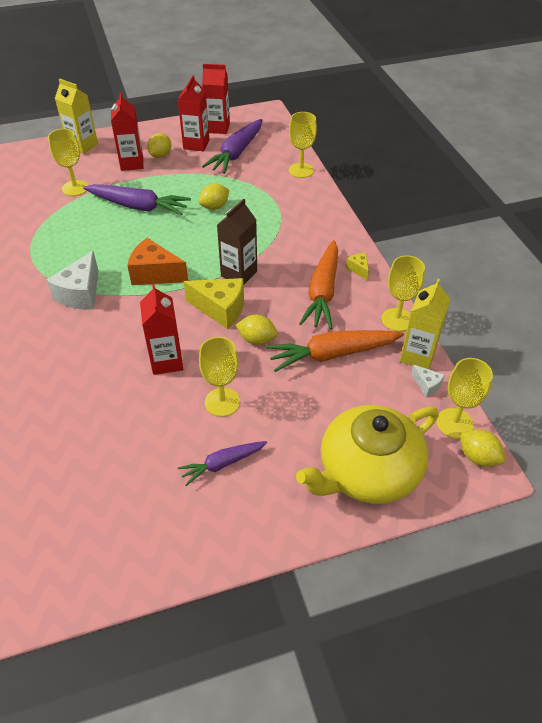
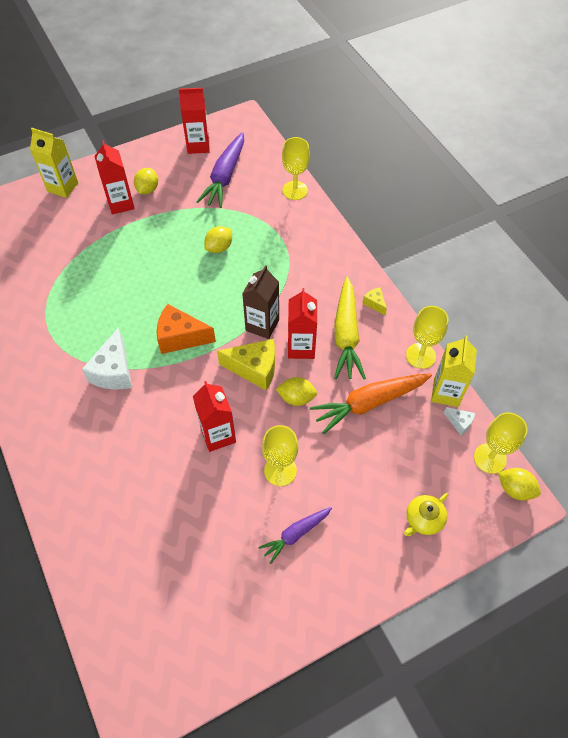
camera: 10 degrees left, 10 degrees up
yellow goblet [48,129,88,196] -> none
purple carrot [83,184,191,215] -> none
red carton [178,75,209,151] -> red carton moved to [288,288,317,359]
yellow teapot [296,405,439,504] -> yellow teapot [404,493,448,536], size x0.44
orange carrot [299,240,338,329] -> yellow carrot [334,277,366,379]

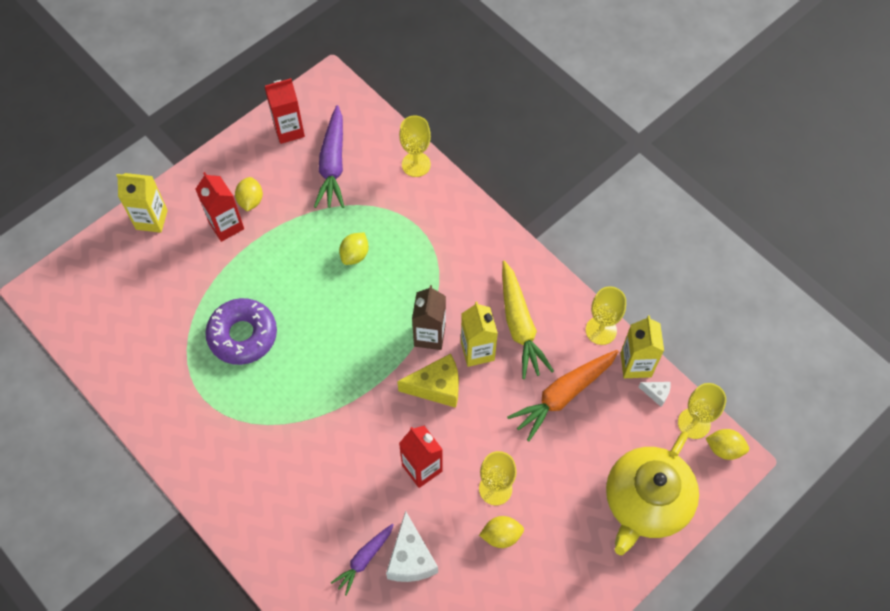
camera: 15 degrees left, 5 degrees up
white cheese [82,327,132,389] -> white cheese moved to [386,510,438,582]
orange cheese [157,304,216,354] -> none
purple carrot [258,507,332,564] -> purple carrot moved to [331,524,394,596]
yellow lemon [276,377,317,406] -> yellow lemon moved to [479,516,524,548]
red carton [288,288,317,359] -> yellow carton [461,302,498,367]
yellow cheese [362,287,387,315] -> none
yellow teapot [404,493,448,536] -> yellow teapot [606,431,699,555], size x2.29
none -> purple donut [205,298,277,365]

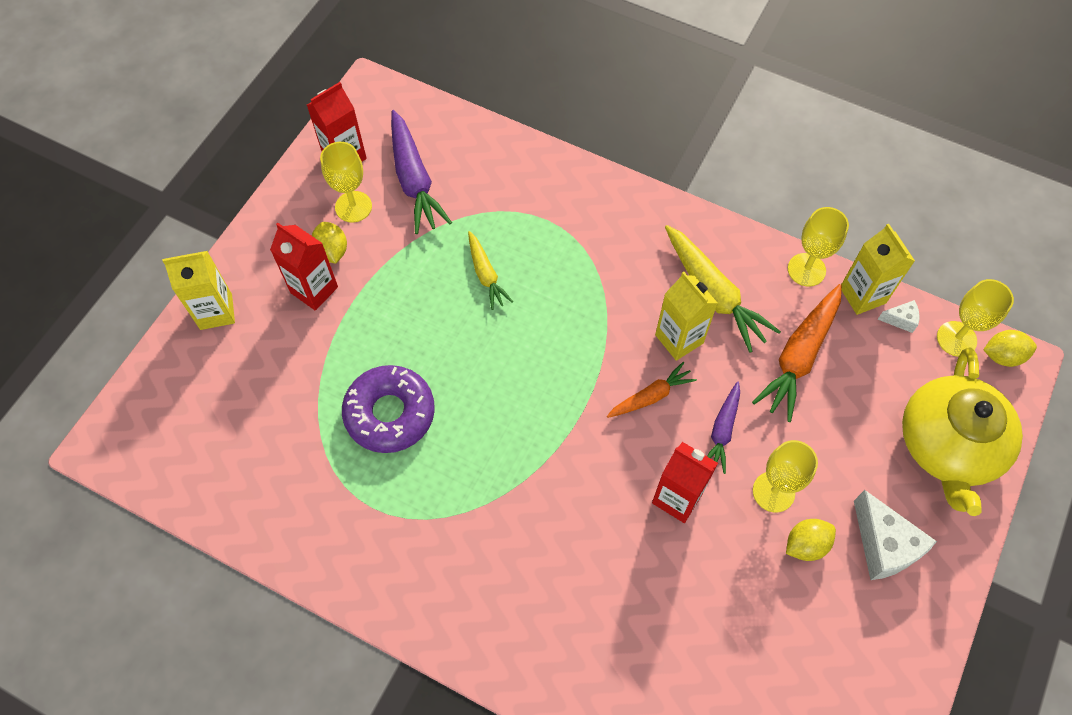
camera: 20 degrees left, 0 degrees up
purple carrot [331,524,394,596] -> purple carrot moved to [707,382,740,474]
yellow lemon [339,233,369,265] -> yellow carrot [468,231,513,310]
white cheese [386,510,438,582] -> white cheese moved to [854,490,937,580]
yellow cheese [397,354,459,408] -> orange carrot [607,362,697,418]
yellow goblet [399,115,431,177] -> yellow goblet moved to [320,142,372,223]
brown carton [412,285,446,350] -> none

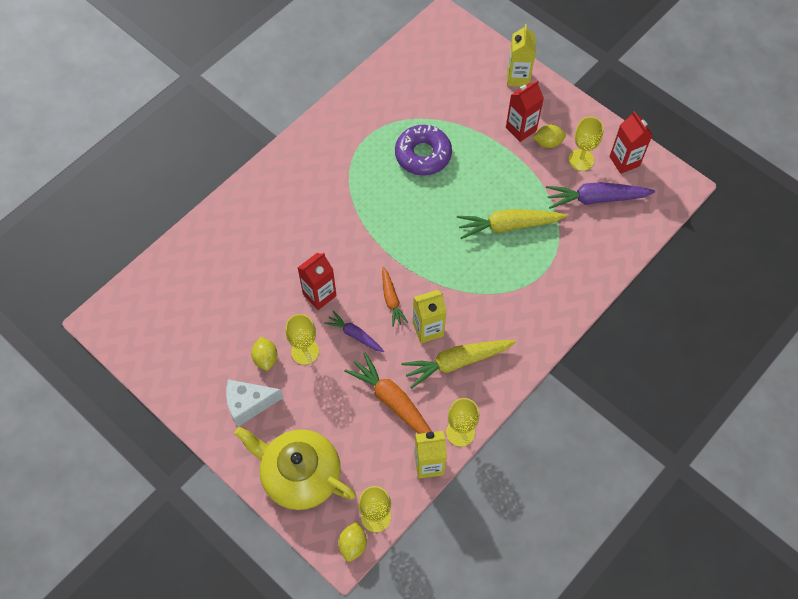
camera: 105 degrees right, 0 degrees up
yellow carrot [468,231,513,310] -> yellow carrot [457,209,567,239], size x1.70
white cheese [878,300,920,333] -> none

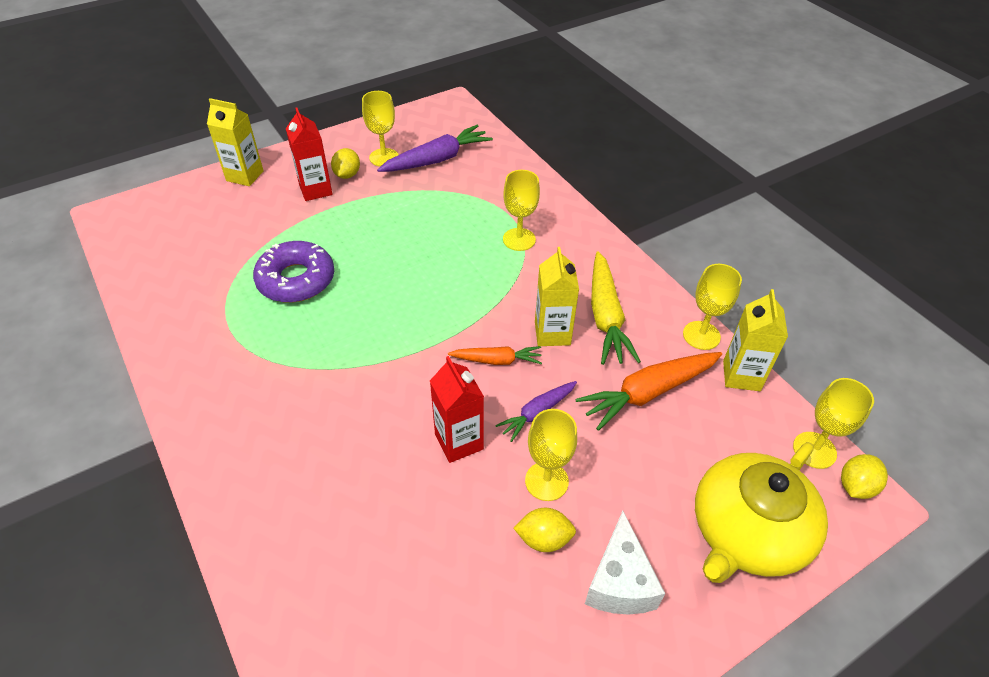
camera: 75 degrees left, 15 degrees down
yellow lemon [338,522,367,562] -> yellow lemon turned 75 degrees counterclockwise [841,454,888,499]
yellow carrot [457,209,567,239] -> none
purple carrot [546,182,655,209] -> purple carrot turned 135 degrees counterclockwise [377,125,493,172]
red carton [609,111,653,174] -> none
none -> yellow goblet [503,170,540,251]

